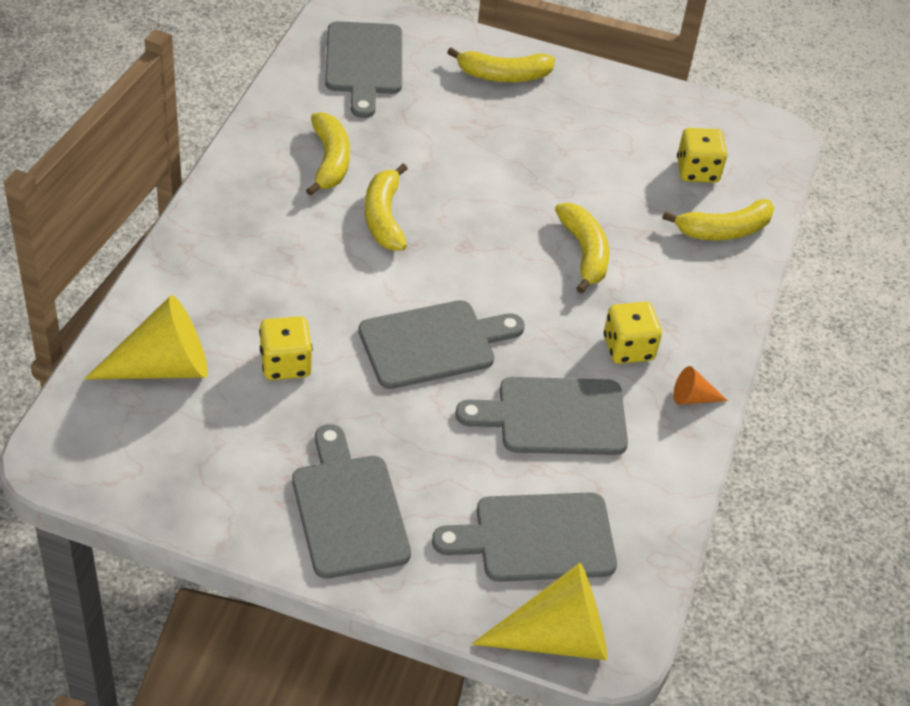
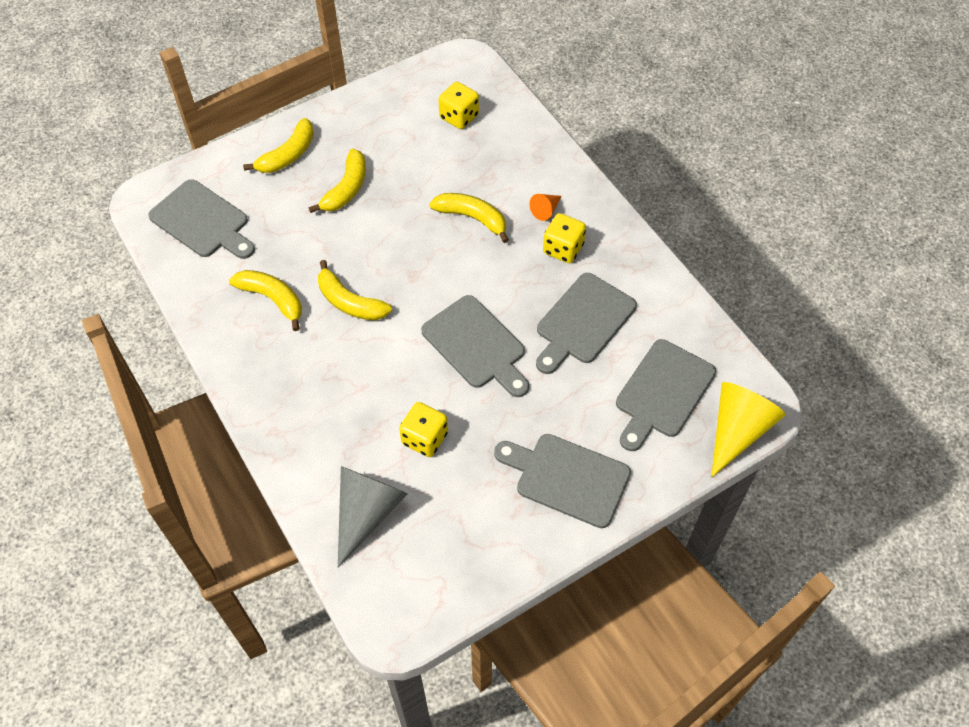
camera: 45 degrees left, 10 degrees up
yellow cone [84,295,208,380] -> grey cone [338,466,408,567]
grey cutting board [358,300,525,389] -> grey cutting board turned 120 degrees clockwise [421,295,529,397]
yellow banana [662,199,774,240] -> yellow banana moved to [309,149,366,213]
orange cone [673,366,728,405] -> orange cone moved to [529,194,562,221]

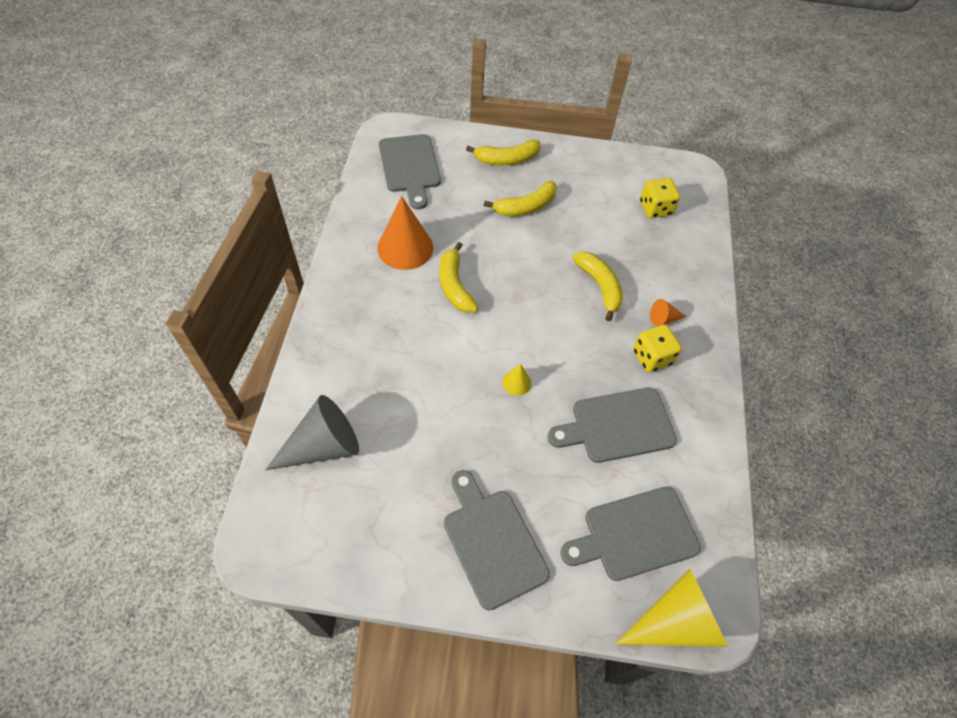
camera: 35 degrees right, 0 degrees up
yellow banana [229,270,302,331] -> orange cone [377,196,433,270]
yellow dice [399,402,448,457] -> none
grey cutting board [421,295,529,397] -> yellow cone [502,364,531,396]

